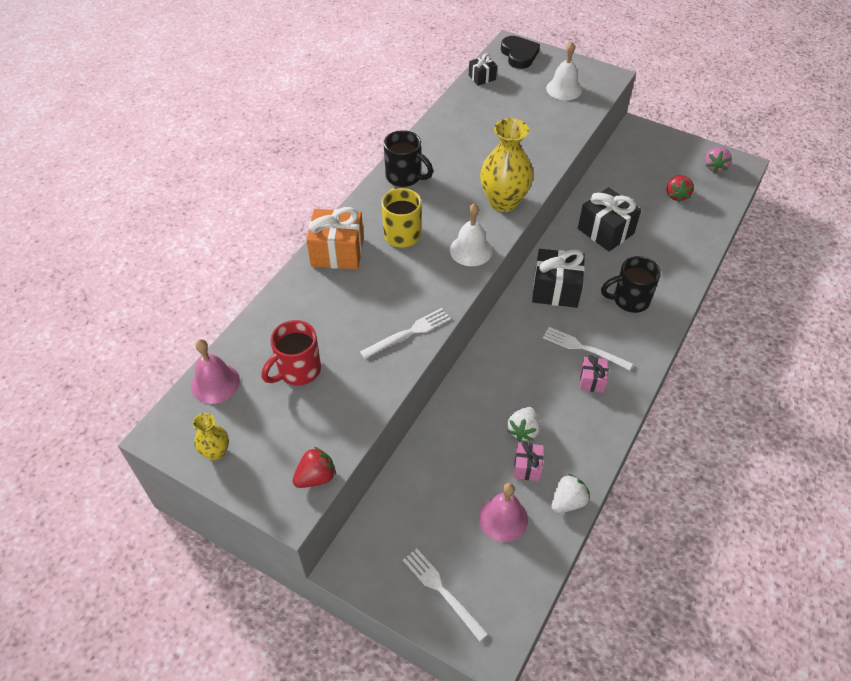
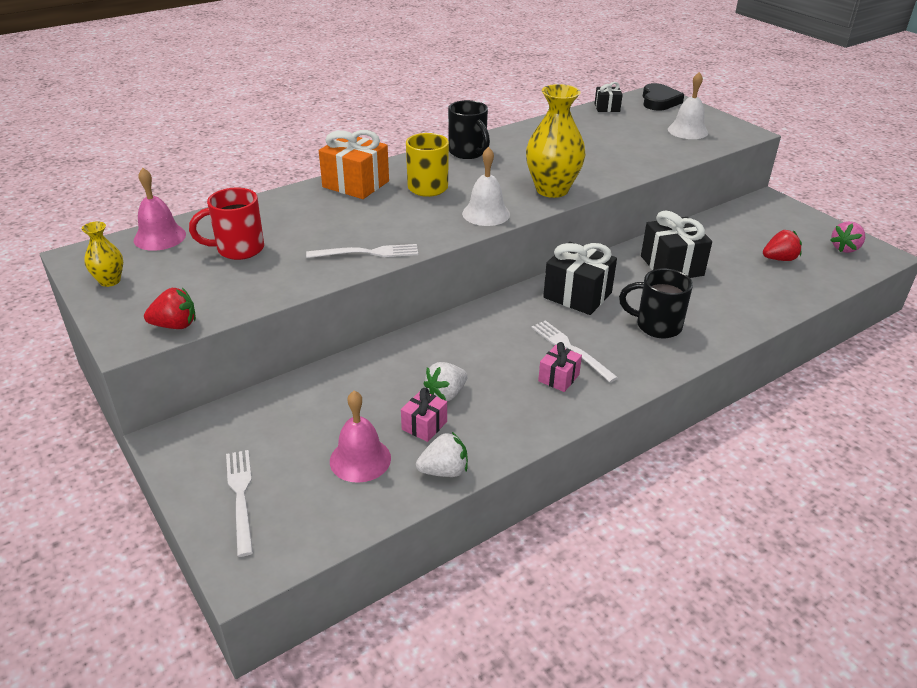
camera: 25 degrees right, 15 degrees down
red strawberry [667,175,694,203] -> red strawberry turned 135 degrees counterclockwise [763,230,802,261]

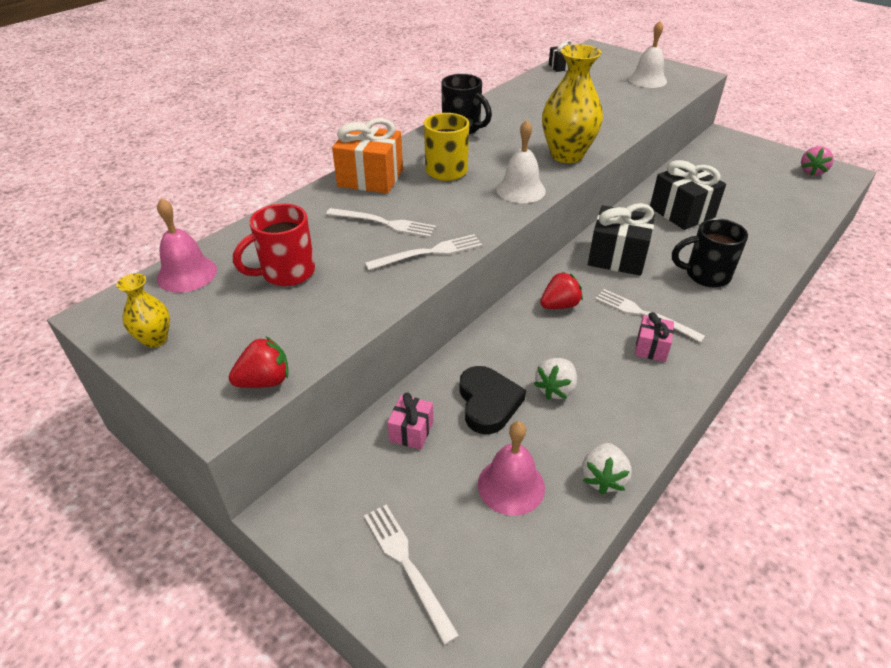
camera: 15 degrees left, 5 degrees up
pink gift [401,388,447,442] -> pink gift moved to [387,392,433,450]
white strawberry [416,432,468,477] -> white strawberry turned 135 degrees clockwise [582,443,632,495]
black heart [643,83,684,111] -> black heart moved to [459,366,526,434]
red strawberry [763,230,802,261] -> red strawberry moved to [540,272,583,309]
none -> white fork [326,208,436,238]

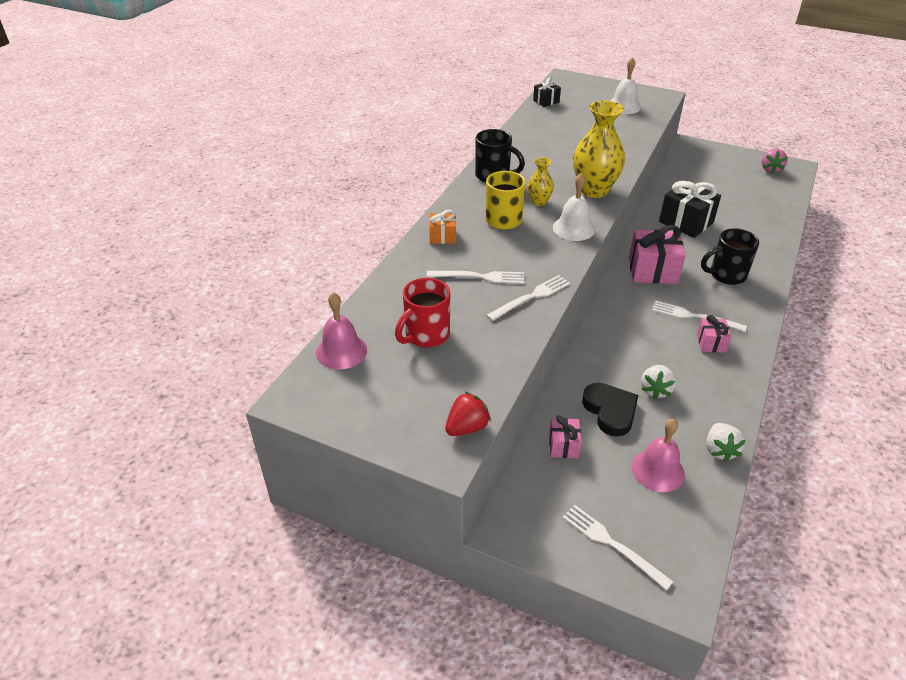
camera: 15 degrees left, 0 degrees up
yellow vase [116,273,170,348] -> yellow vase moved to [528,157,554,206]
orange gift [332,118,403,194] -> orange gift [429,210,456,244], size x0.54
red strawberry [540,272,583,309] -> none
black gift [588,203,655,276] -> pink gift [629,225,686,284]

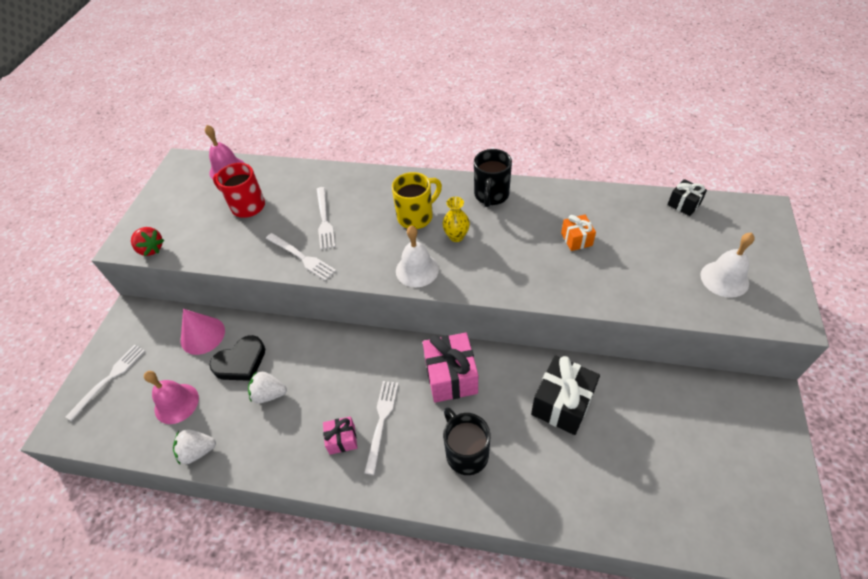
camera: 80 degrees right, 10 degrees up
orange gift [429,210,456,244] -> orange gift moved to [561,214,596,251]
pink gift [549,415,582,458] -> pink cone [181,309,225,355]
yellow vase [573,101,625,198] -> none
pink strawberry [762,149,788,174] -> none

